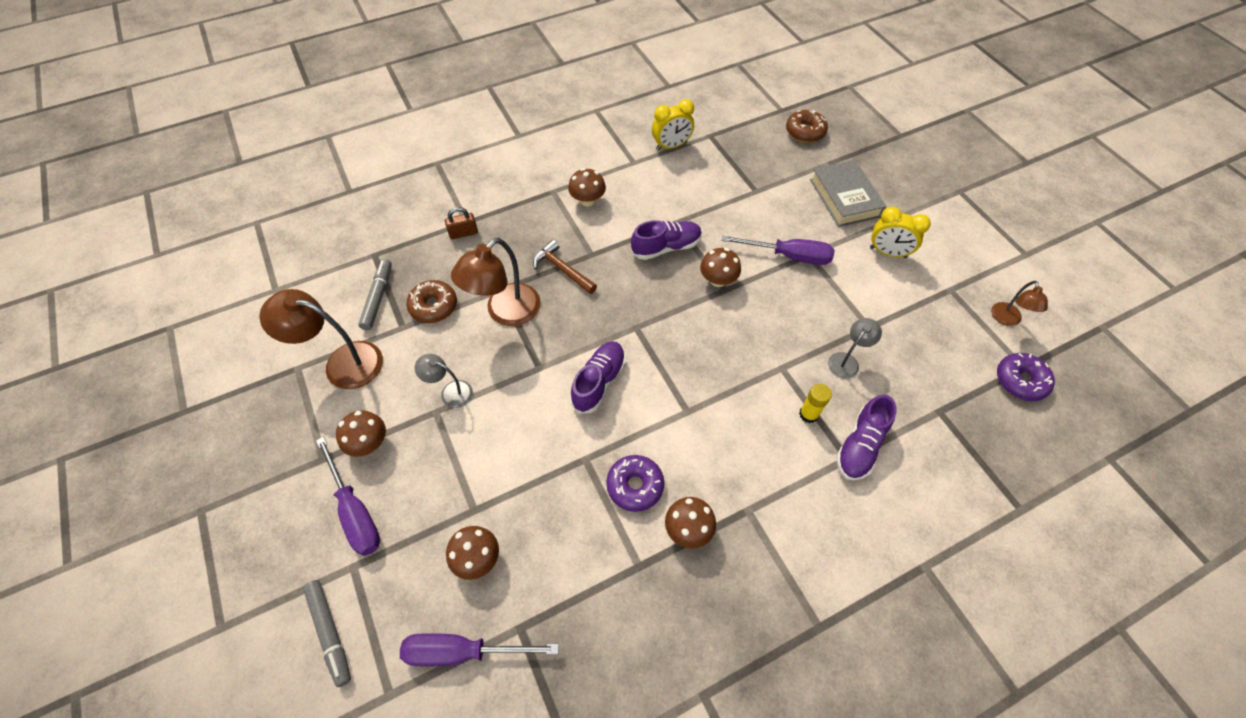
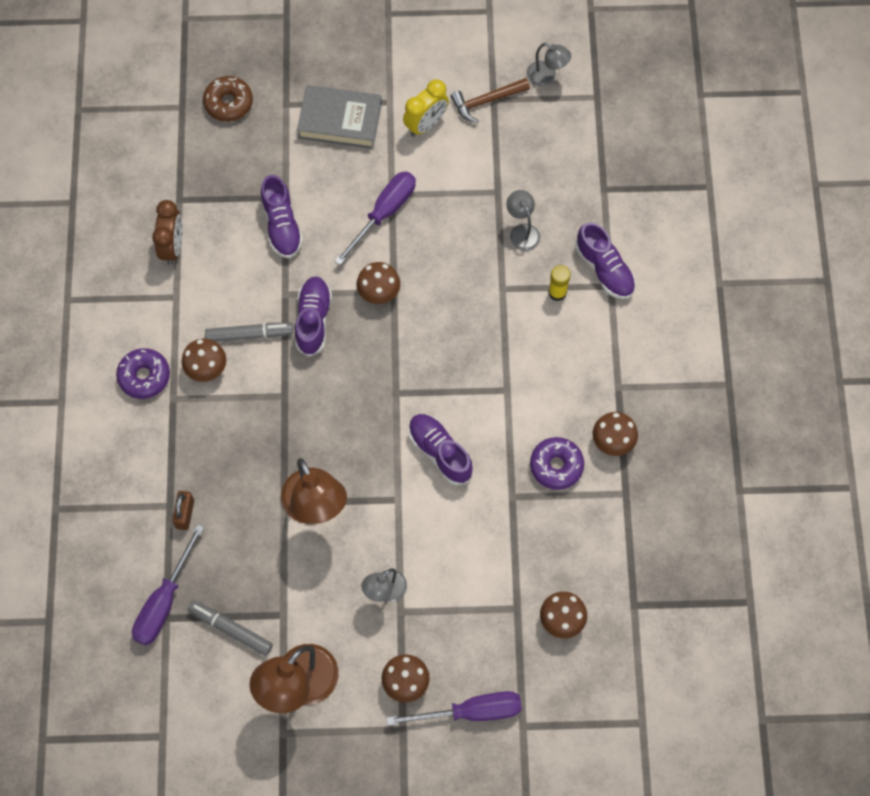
camera: 65 degrees left, 10 degrees up
grey marker [303,580,351,687] -> grey marker moved to [205,323,293,342]
purple screwdriver [400,633,559,667] -> purple screwdriver moved to [132,524,204,646]
brown donut [406,280,457,323] -> none
brown hammer [533,240,597,294] -> brown hammer moved to [450,78,530,123]
yellow clock [652,99,694,150] -> brown clock [152,200,183,265]
brown lamp [991,280,1048,326] -> grey lamp [527,43,571,86]
purple donut [997,353,1055,401] -> purple donut moved to [116,348,170,399]
none -> purple shoe [261,175,303,258]

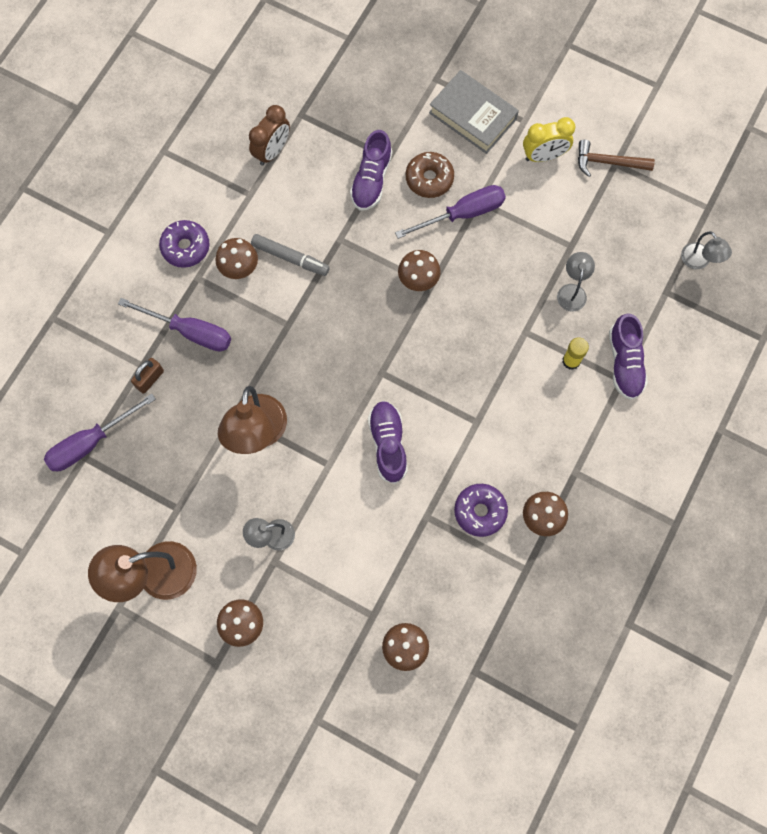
camera: 30 degrees right, 5 degrees up
grey marker [188,600,273,656] -> none
brown donut [203,76,253,122] -> brown donut moved to [406,152,454,198]
purple shoe [295,277,332,357] -> none
purple screwdriver [386,691,522,726] -> purple screwdriver moved to [118,298,231,352]
grey lamp [527,43,571,86] -> grey lamp moved to [681,231,732,269]

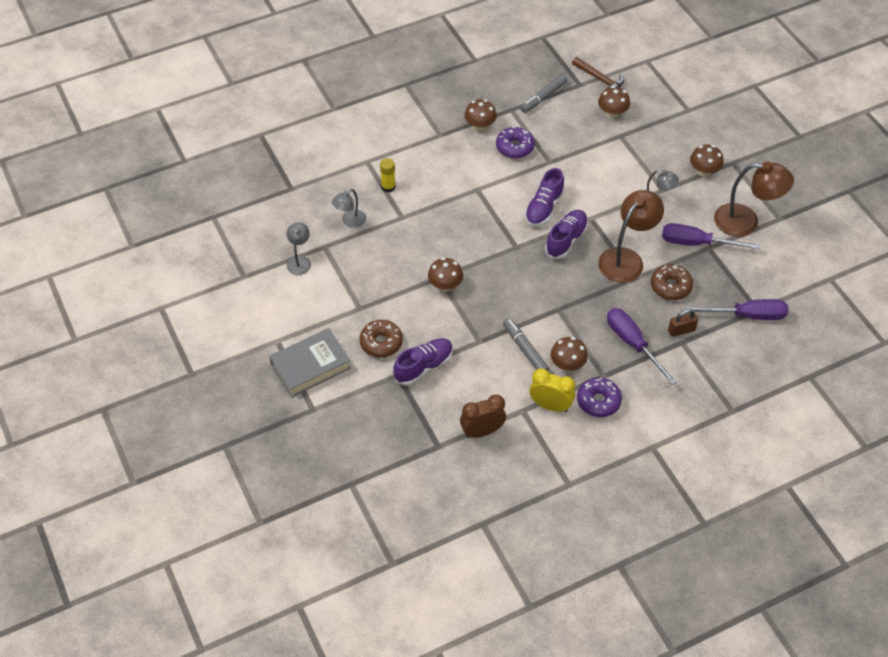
camera: 145 degrees left, 20 degrees down
purple screwdriver [395,185,506,239] -> purple screwdriver moved to [662,223,760,249]
grey book [429,70,519,154] -> grey book turned 75 degrees clockwise [269,328,351,397]
yellow clock [523,117,575,162] -> yellow clock moved to [530,368,575,412]
brown hammer [578,140,655,177] -> brown hammer moved to [572,57,624,89]
purple shoe [609,313,648,400] -> purple shoe moved to [545,210,588,259]
grey lamp [681,231,732,269] -> grey lamp moved to [287,222,311,275]
none -> grey marker [520,74,568,113]
none -> brown donut [651,264,693,300]

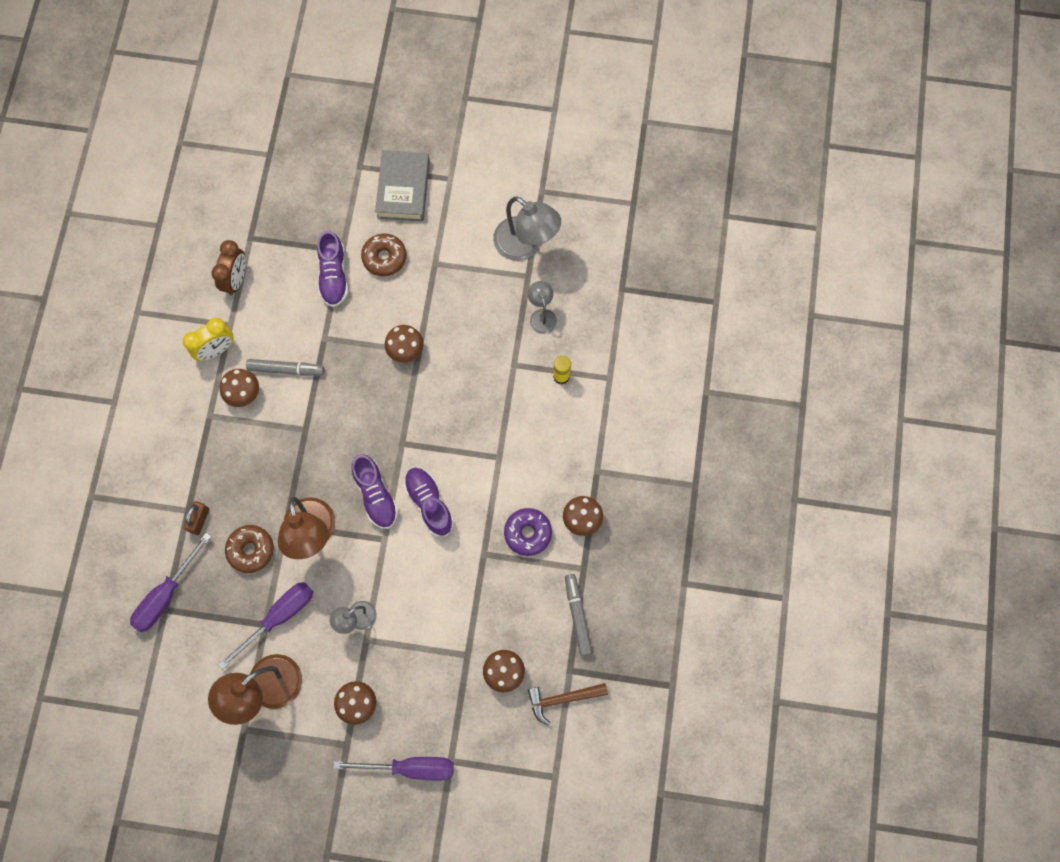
camera: 125 degrees right, 20 degrees up
grey lamp [287,222,311,275] -> grey lamp [493,196,561,261], size x1.83
purple donut [577,377,622,417] -> none
purple screwdriver [607,308,677,385] -> purple screwdriver moved to [333,757,454,781]

